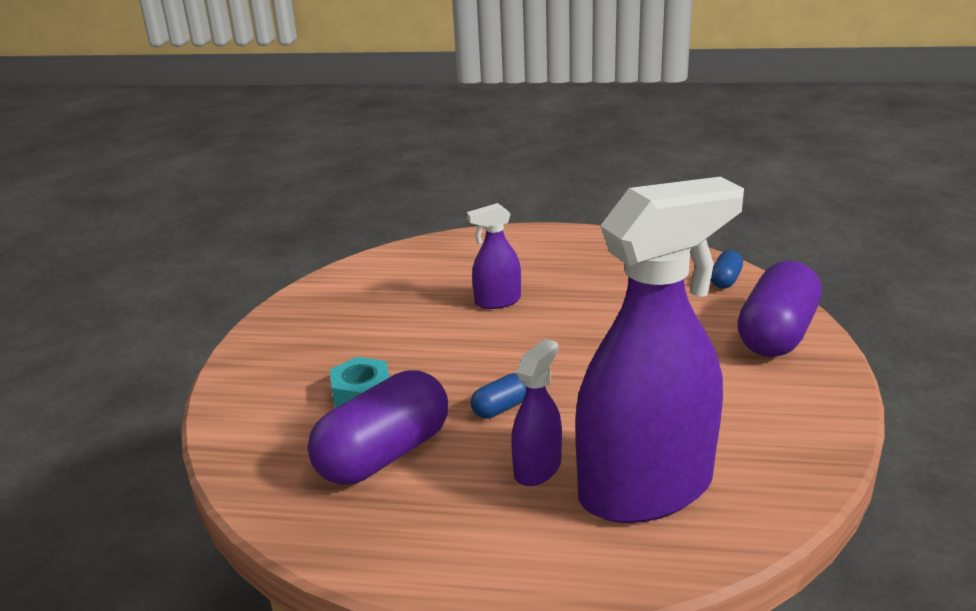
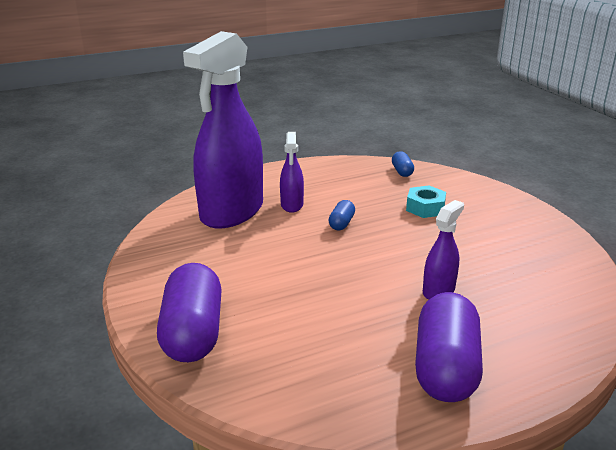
camera: 145 degrees right, 0 degrees up
purple capsule [308,370,448,485] -> purple capsule moved to [415,292,483,402]
blue capsule [711,250,743,288] -> blue capsule moved to [392,151,414,177]

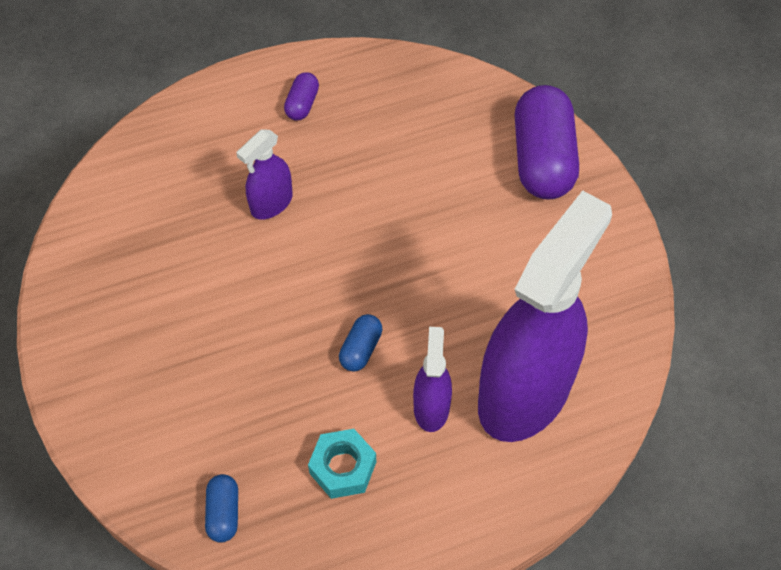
camera: 175 degrees left, 30 degrees up
turquoise nut [406,185,446,218] -> turquoise nut moved to [308,429,376,499]
purple capsule [415,292,483,402] -> purple capsule [284,72,319,121], size x0.45

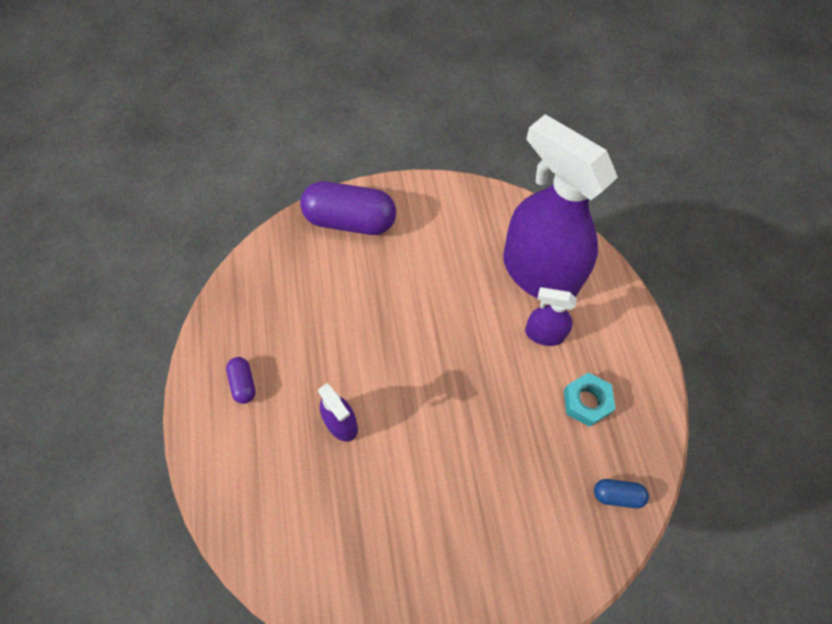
camera: 80 degrees left, 5 degrees up
purple capsule [284,72,319,121] -> purple capsule turned 45 degrees clockwise [226,357,256,404]
blue capsule [339,314,382,372] -> none

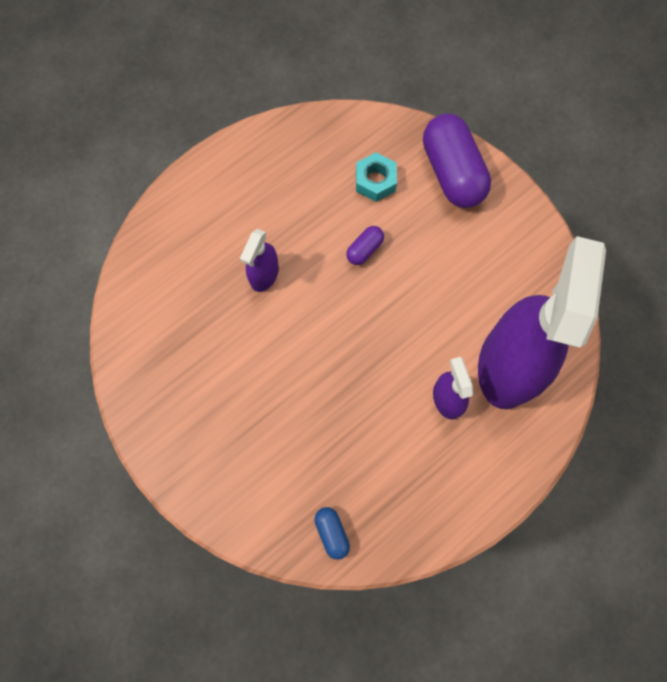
camera: 60 degrees right, 10 degrees up
purple capsule [226,357,256,404] -> purple capsule moved to [346,226,384,265]
turquoise nut [564,373,615,427] -> turquoise nut moved to [356,152,397,202]

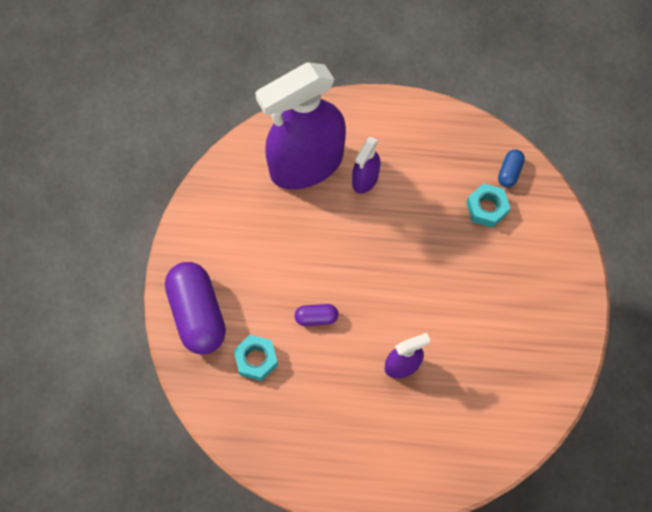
camera: 135 degrees left, 5 degrees down
purple capsule [423,113,491,208] -> purple capsule turned 45 degrees counterclockwise [165,262,226,355]
none -> turquoise nut [466,183,510,228]

